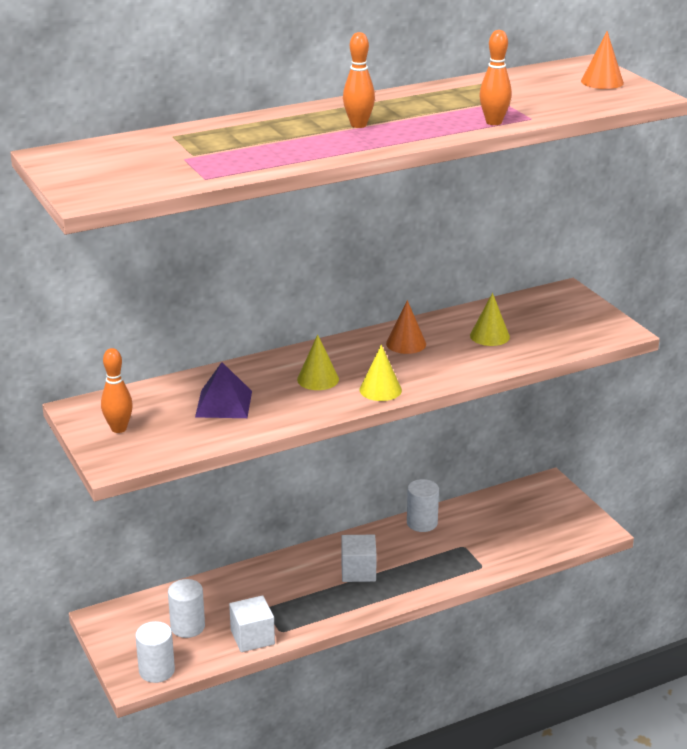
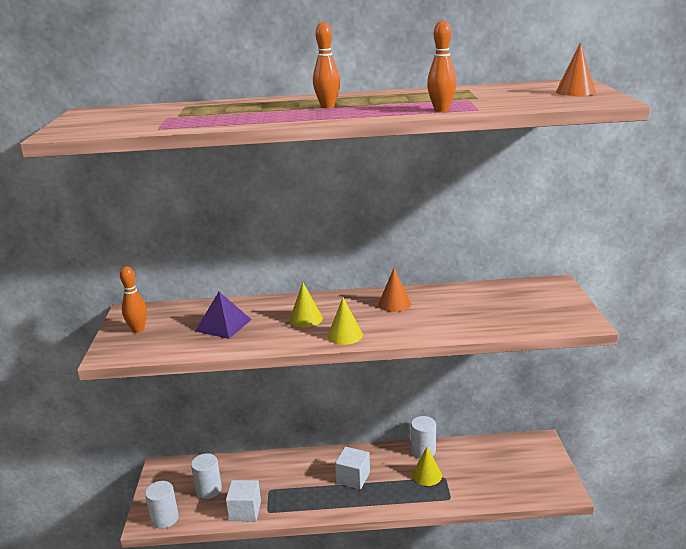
camera: 25 degrees right, 5 degrees down
yellow cone [470,293,510,346] -> yellow cone moved to [412,447,442,486]

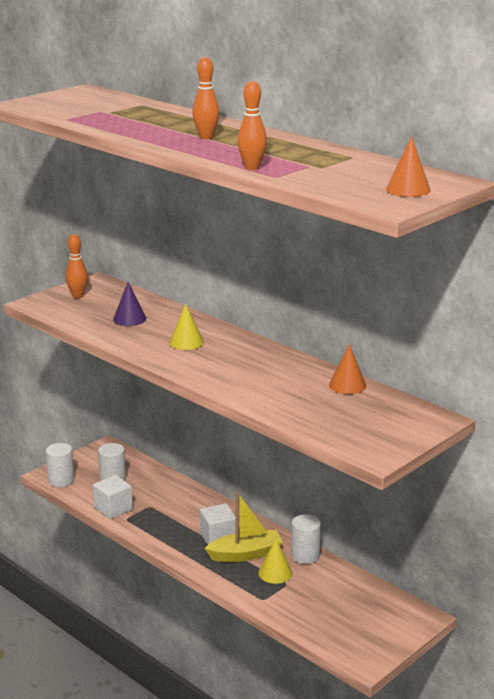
camera: 45 degrees right, 0 degrees up
purple pyramid [195,292,252,339] -> purple cone [113,282,146,326]
yellow cone [328,298,363,345] -> none
orange cone [378,268,411,312] -> orange cone moved to [329,344,366,394]
none -> yellow boat [204,492,283,562]

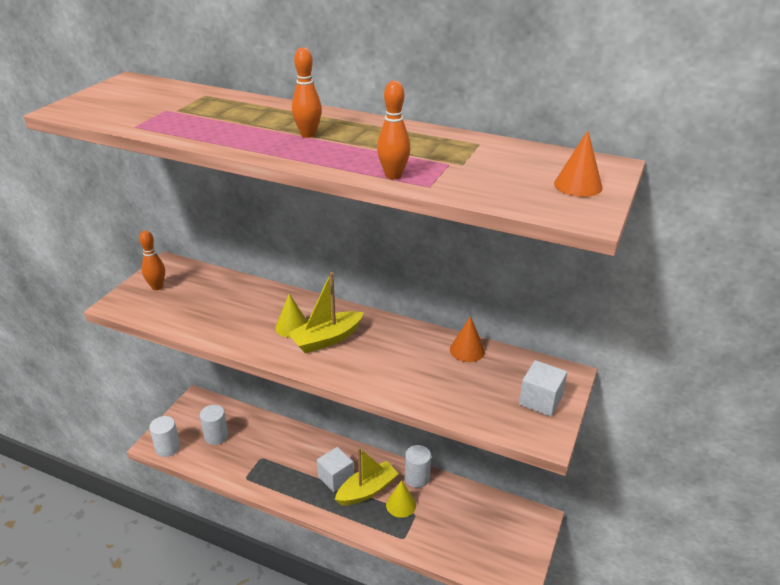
camera: 20 degrees left, 10 degrees up
white cube [93,475,133,519] -> white cube moved to [519,360,567,417]
purple cone [113,282,146,326] -> none
none -> yellow boat [288,272,364,353]

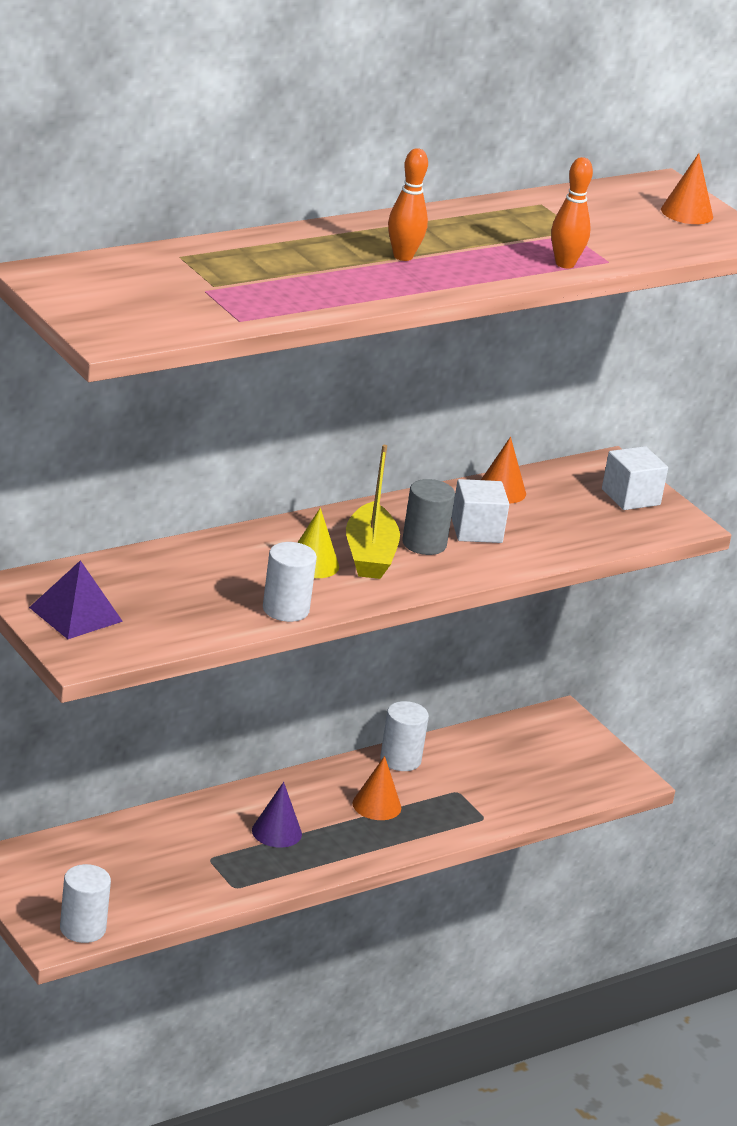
camera: 60 degrees left, 5 degrees down
orange bowling pin [139,231,165,290] -> purple pyramid [29,560,123,639]
white cylinder [200,405,228,445] -> white cylinder moved to [263,542,317,622]
white cube [317,447,354,492] -> white cube moved to [451,479,509,543]
yellow boat [335,448,399,506] -> orange cone [352,756,401,820]
yellow cone [386,480,416,518] -> none
none -> purple cone [252,782,302,848]
none -> grey cylinder [402,479,455,555]

